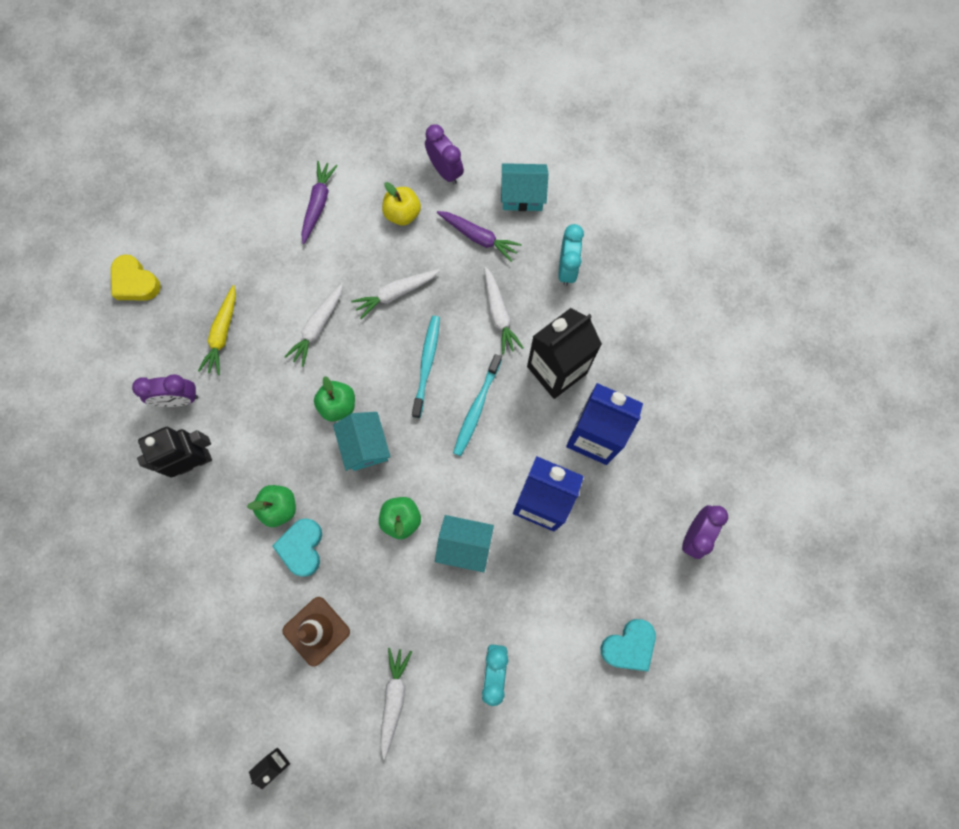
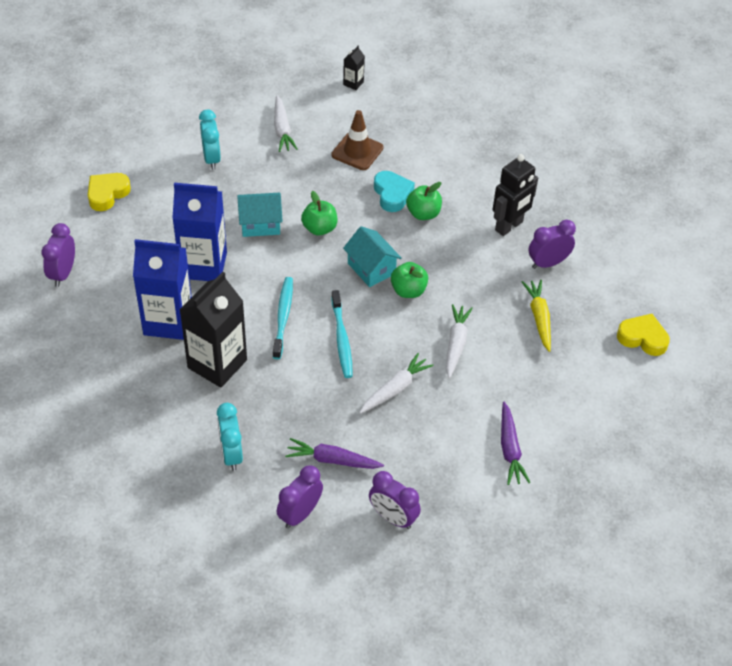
camera: 160 degrees right, 25 degrees down
yellow apple [382,182,421,226] -> none
white carrot [484,267,523,355] -> none
turquoise house [501,163,548,211] -> purple clock [277,465,323,529]
turquoise heart [600,619,656,672] -> yellow heart [88,173,131,211]

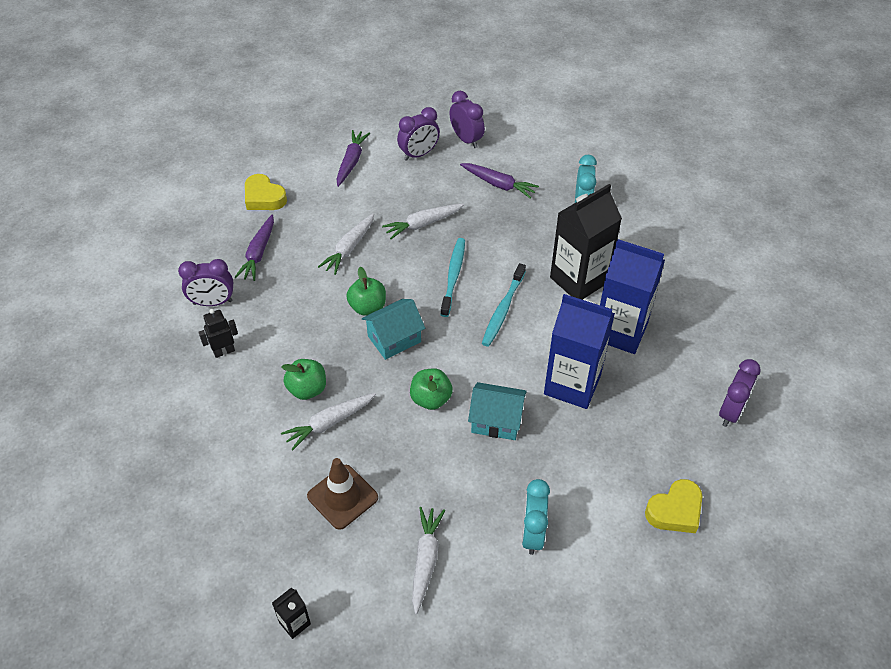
camera: 160 degrees left, 0 degrees up
purple clock [277,465,323,529] -> purple clock moved to [397,107,440,161]
turquoise house [343,226,402,287] -> turquoise house turned 75 degrees clockwise [362,299,425,360]
turquoise heart [374,171,415,212] -> white carrot [281,393,376,450]
black robot [493,154,538,236] -> black robot [198,309,238,358], size x0.60
yellow carrot [522,280,551,352] -> purple carrot [234,215,274,281]
yellow heart [617,314,670,356] -> yellow heart moved to [245,174,287,210]

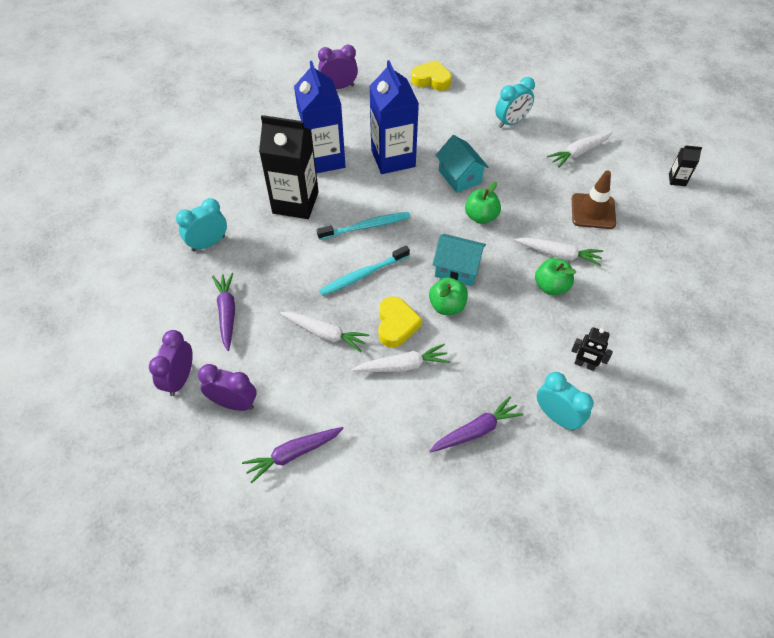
camera: 130 degrees left, 5 degrees up
purple clock [178,259,233,306] -> turquoise clock [537,372,594,431]
yellow heart [245,174,287,210] -> yellow heart moved to [378,296,422,348]

